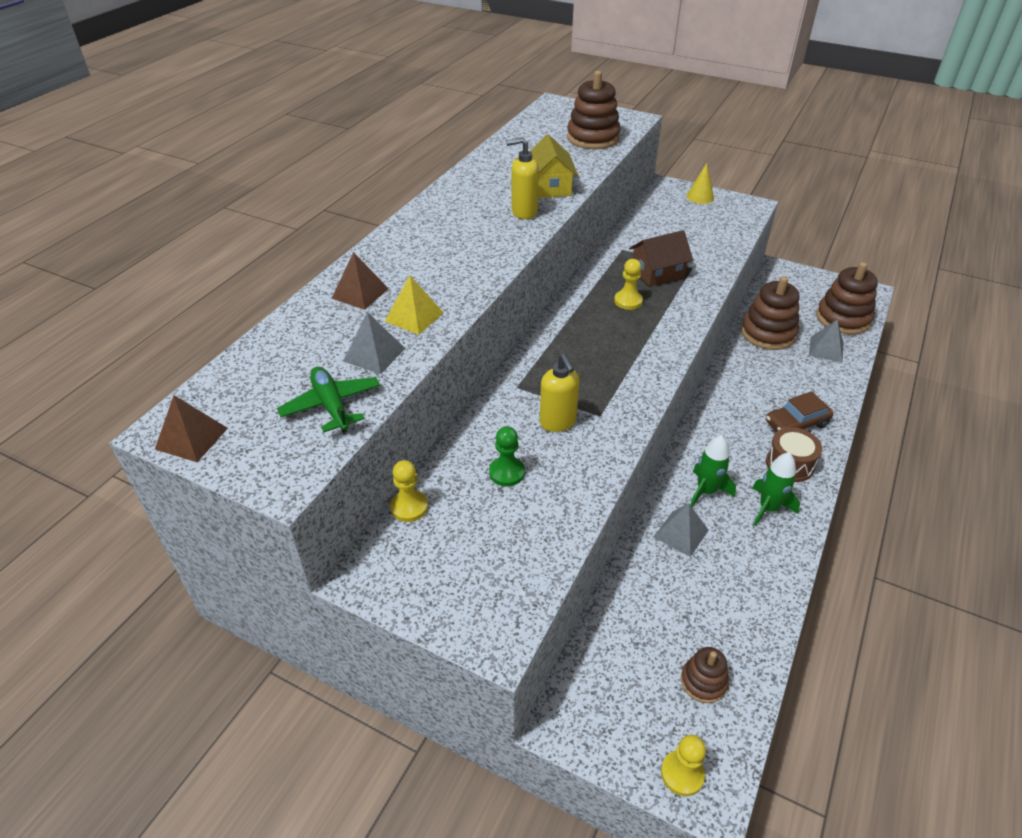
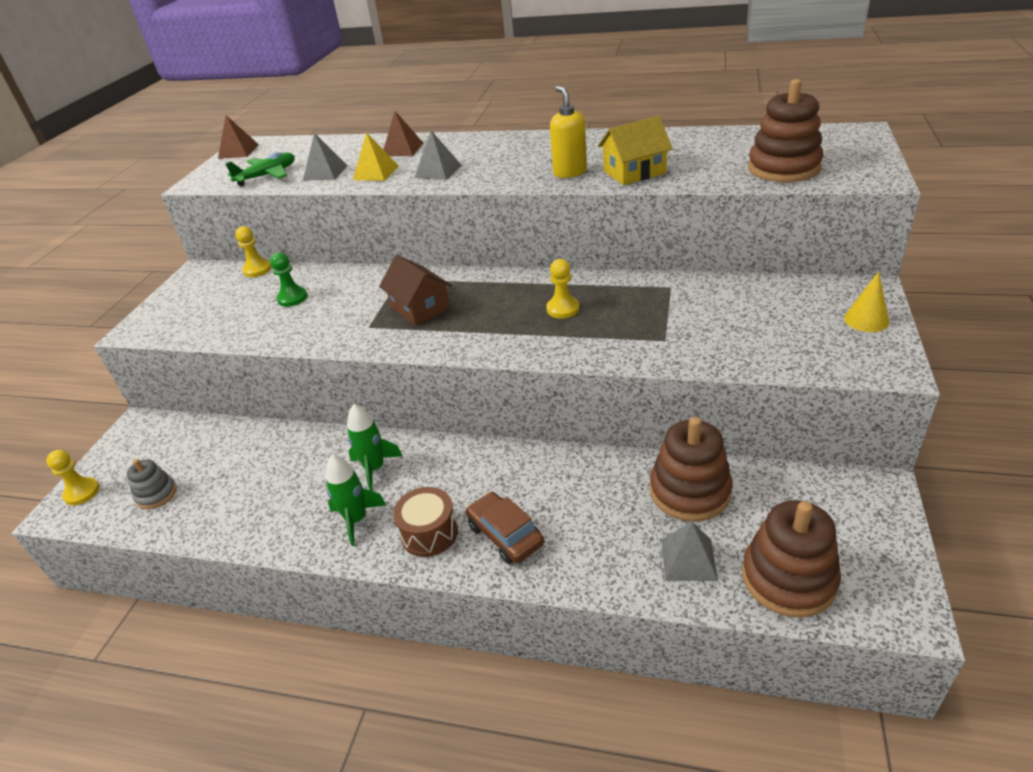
camera: 80 degrees right, 5 degrees down
yellow soap dispenser [540,354,580,432] -> none
brown house [629,230,693,287] -> brown house moved to [379,255,452,326]
grey pyramid [654,503,709,557] -> grey pyramid moved to [415,130,462,180]
brown stacking toy [681,647,729,703] -> grey stacking toy [127,459,177,509]

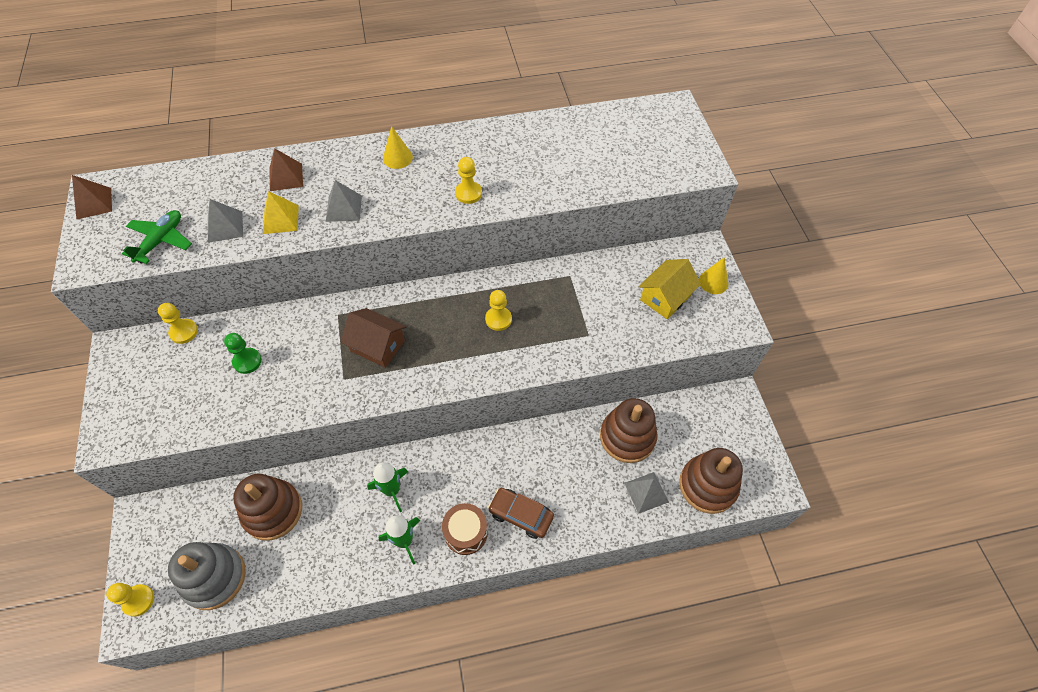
camera: 30 degrees left, 20 degrees up
grey stacking toy [127,459,177,509] -> grey stacking toy [168,542,246,610], size x1.81
yellow soap dispenser [550,86,587,178] -> yellow pawn [455,157,482,204]
yellow house [598,116,673,185] -> yellow house moved to [639,259,701,319]
brown stacking toy [748,79,823,182] -> brown stacking toy moved to [233,474,302,541]
none -> yellow cone [383,126,413,169]

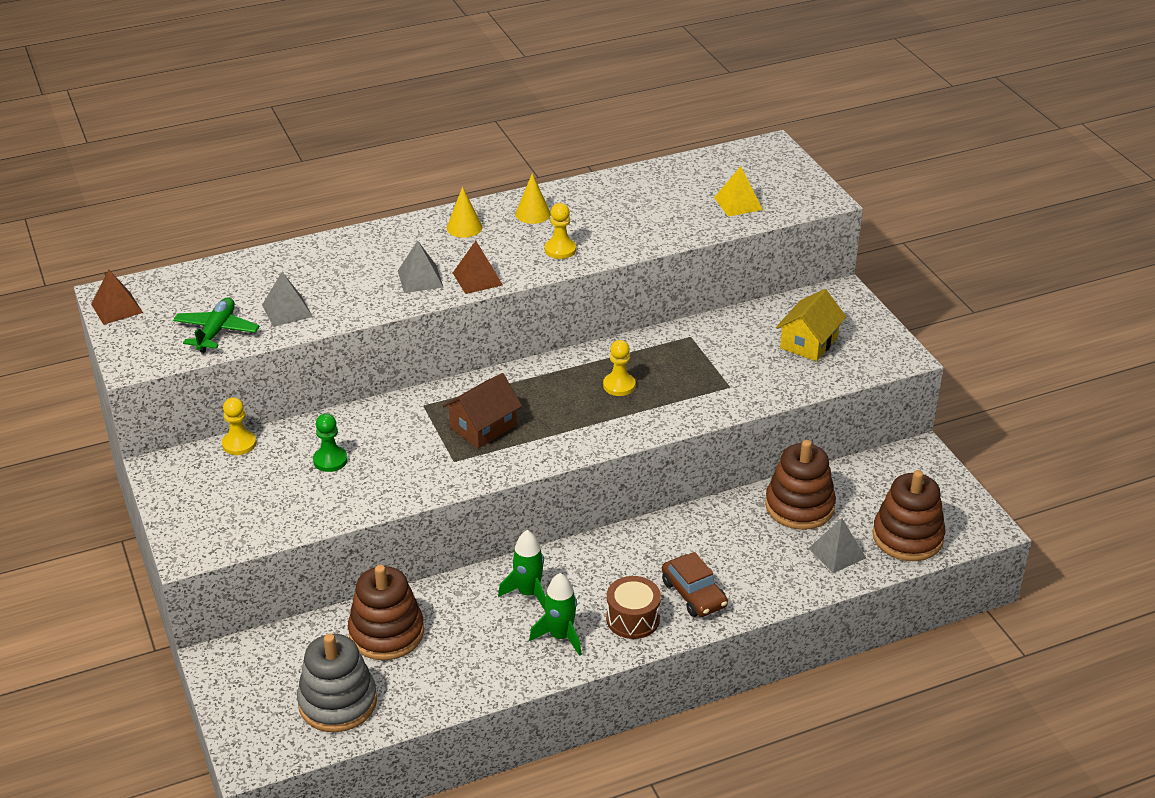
camera: 10 degrees left, 20 degrees down
yellow pawn [106,583,154,617] -> none
yellow pyramid [263,191,299,234] -> yellow pyramid moved to [714,166,763,217]
brown pyramid [269,148,303,191] -> brown pyramid moved to [453,241,503,294]
brown house [341,308,406,368] -> brown house turned 60 degrees counterclockwise [443,373,522,448]
brown car [488,488,554,539] -> brown car turned 135 degrees counterclockwise [662,552,728,617]
yellow cone [699,258,728,294] -> yellow cone moved to [515,173,551,224]

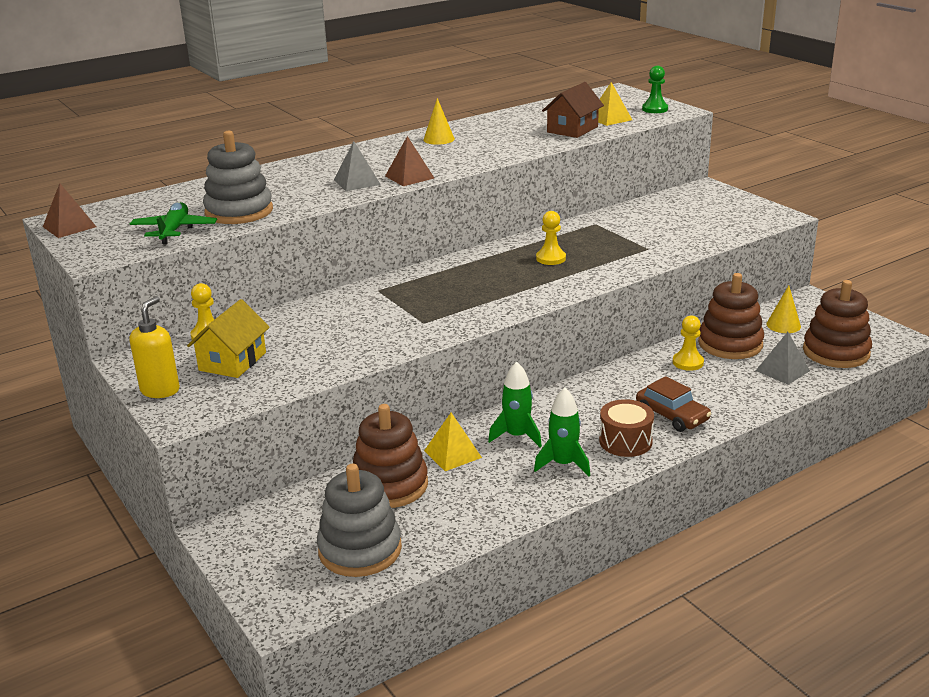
camera: 10 degrees left, 10 degrees down
grey pyramid [262,272,313,327] -> grey stacking toy [203,131,273,224]
green pawn [313,413,348,472] -> green pawn moved to [642,66,668,113]
brown house [443,373,522,448] -> brown house moved to [542,82,604,138]
yellow cone [447,187,482,238] -> yellow cone moved to [767,285,801,333]
yellow pawn [545,203,576,259] -> yellow pawn moved to [673,315,704,371]
yellow house [776,289,846,361] -> yellow house moved to [187,299,270,378]
none -> yellow soap dispenser [130,296,180,398]
none -> yellow pyramid [424,413,482,471]

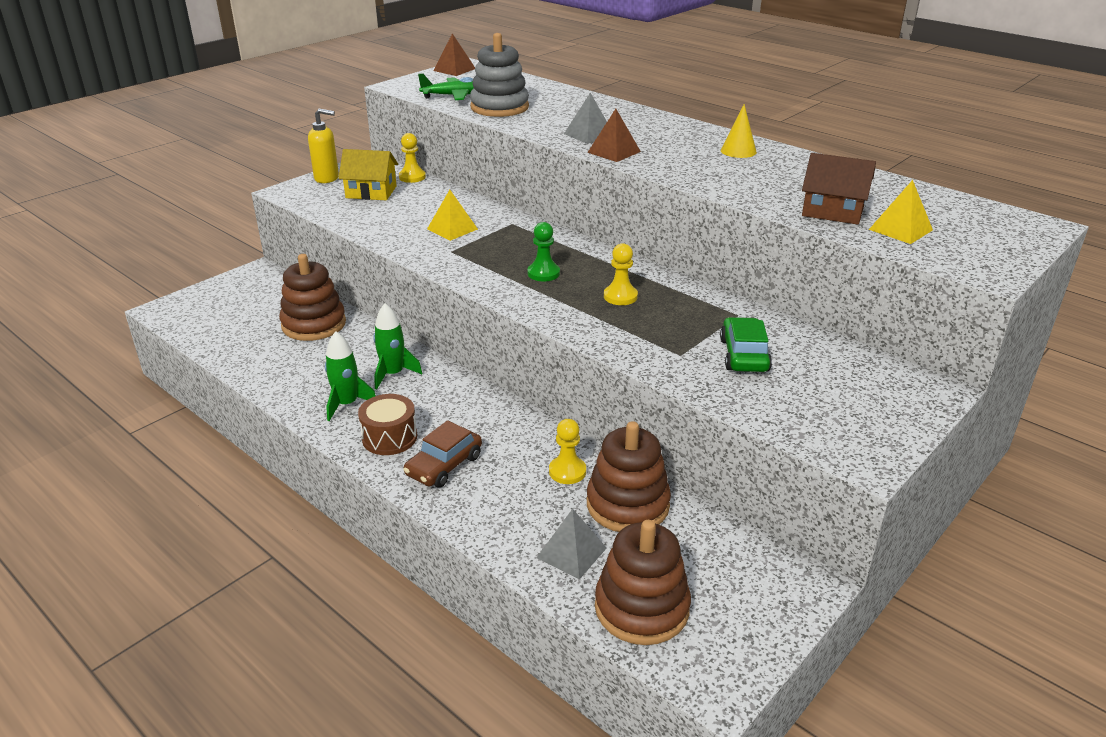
camera: 75 degrees right, 5 degrees up
grey stacking toy [317,464,402,577] -> none
yellow pyramid [424,413,482,471] -> yellow pyramid moved to [427,190,478,241]
green pawn [642,66,668,113] -> green pawn moved to [528,222,560,281]
yellow cone [767,285,801,333] -> none
none -> green car [720,317,772,372]

